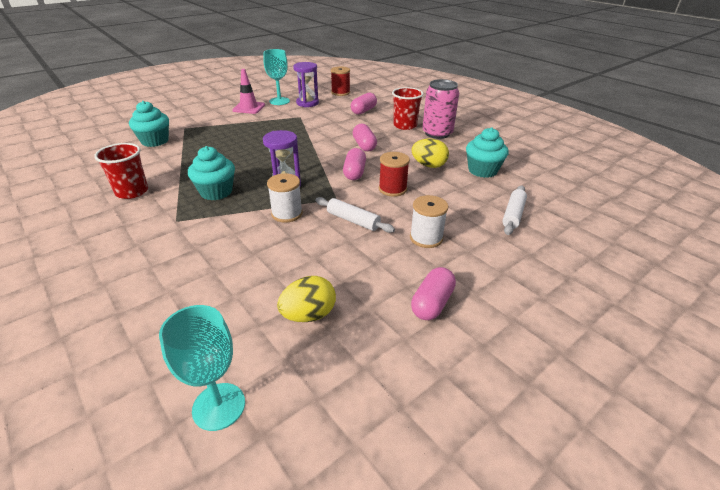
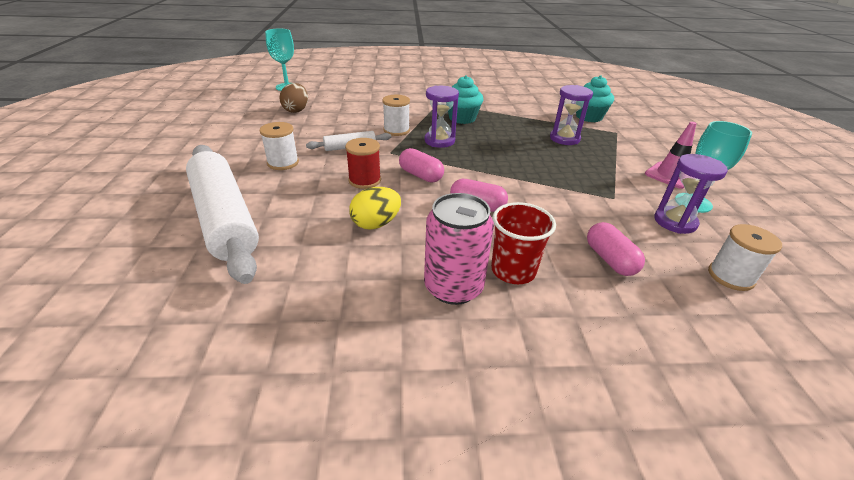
camera: 125 degrees right, 0 degrees up
red cup [94,143,148,199] -> none
yellow egg [277,276,336,322] -> brown egg [279,83,308,113]
red spool [331,66,350,96] -> white spool [708,224,782,291]
pink capsule [411,267,456,320] -> none
turquoise cupcake [466,127,509,178] -> none
white rolling pin [502,185,527,235] -> white rolling pin [186,145,259,284], size x2.24
none -> purple hourglass [550,85,593,145]

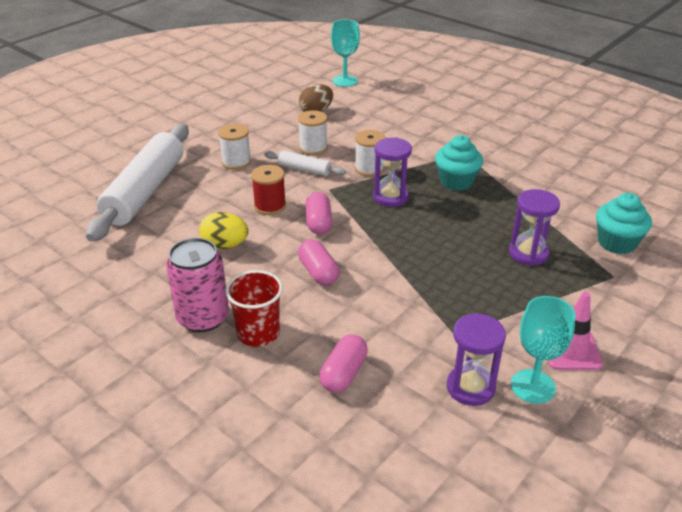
camera: 45 degrees right, 0 degrees up
white spool [708,224,782,291] -> white spool moved to [298,110,328,155]

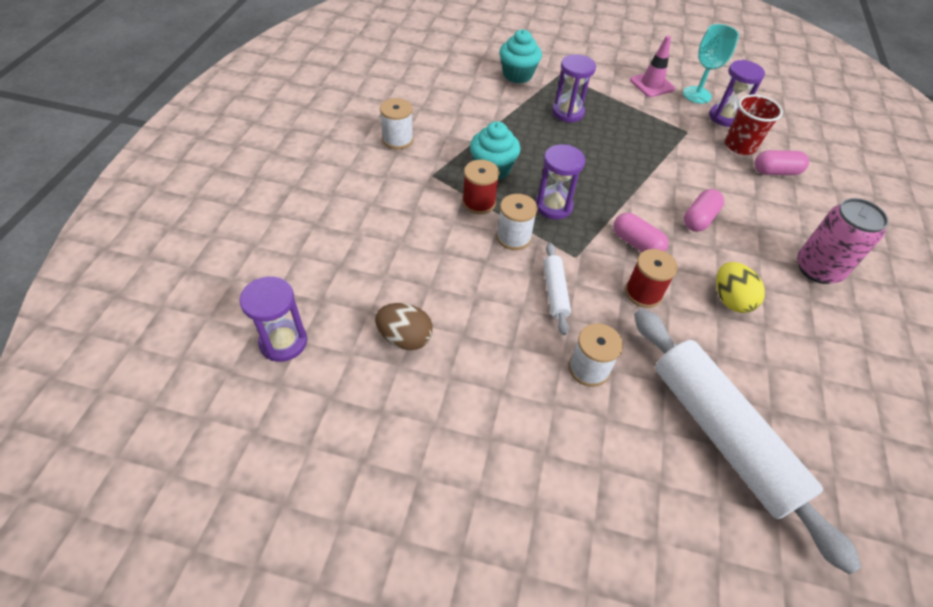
camera: 120 degrees left, 15 degrees up
white rolling pin [86,124,189,242] -> white rolling pin turned 75 degrees clockwise [634,308,861,574]
red cup [225,270,283,347] -> red cup moved to [725,95,783,155]
white spool [298,110,328,155] -> white spool moved to [380,98,413,149]
pink capsule [305,192,332,234] -> pink capsule turned 75 degrees clockwise [613,213,669,252]
turquoise goblet [331,20,360,87] -> purple hourglass [240,277,307,362]
none -> red spool [462,160,500,214]

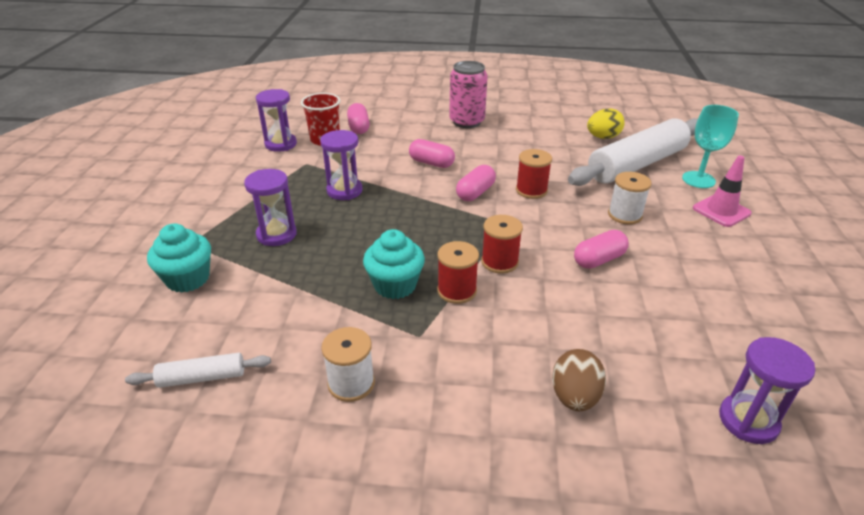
camera: 95 degrees left, 15 degrees down
brown egg [375,303,433,350] -> brown egg moved to [552,349,606,411]
white spool [496,194,538,250] -> red spool [481,215,523,274]
purple hourglass [535,144,585,219] -> purple hourglass moved to [320,130,362,200]
white rolling pin [543,243,571,335] -> white rolling pin moved to [125,353,271,388]
pink traffic cone [630,36,675,97] -> pink traffic cone moved to [693,156,752,227]
turquoise goblet [683,24,739,104] -> turquoise goblet moved to [682,105,739,188]
yellow egg [716,262,765,313] -> yellow egg moved to [587,108,625,139]
none -> pink capsule [574,230,629,269]

